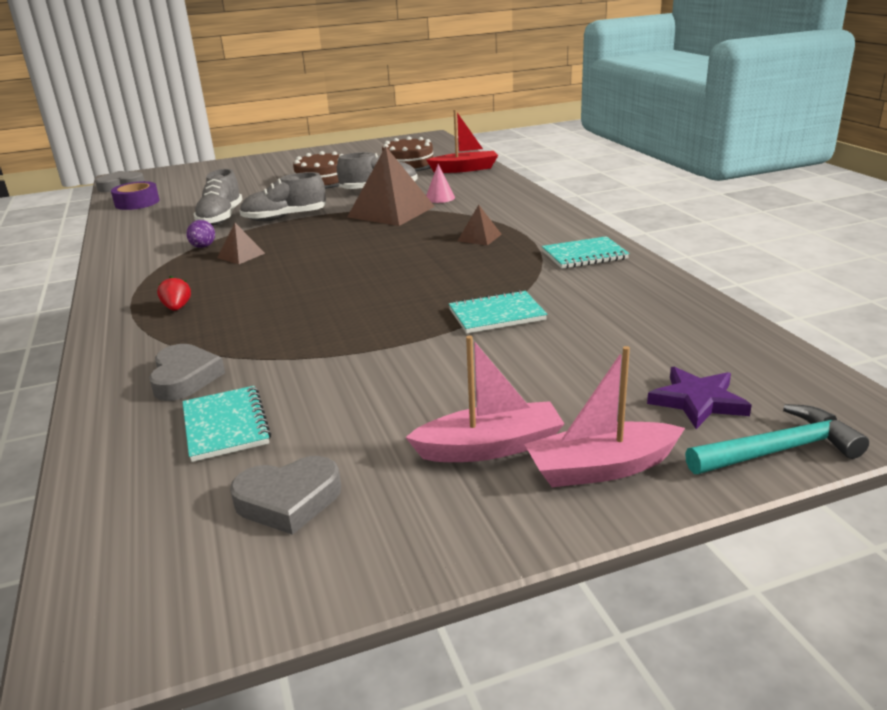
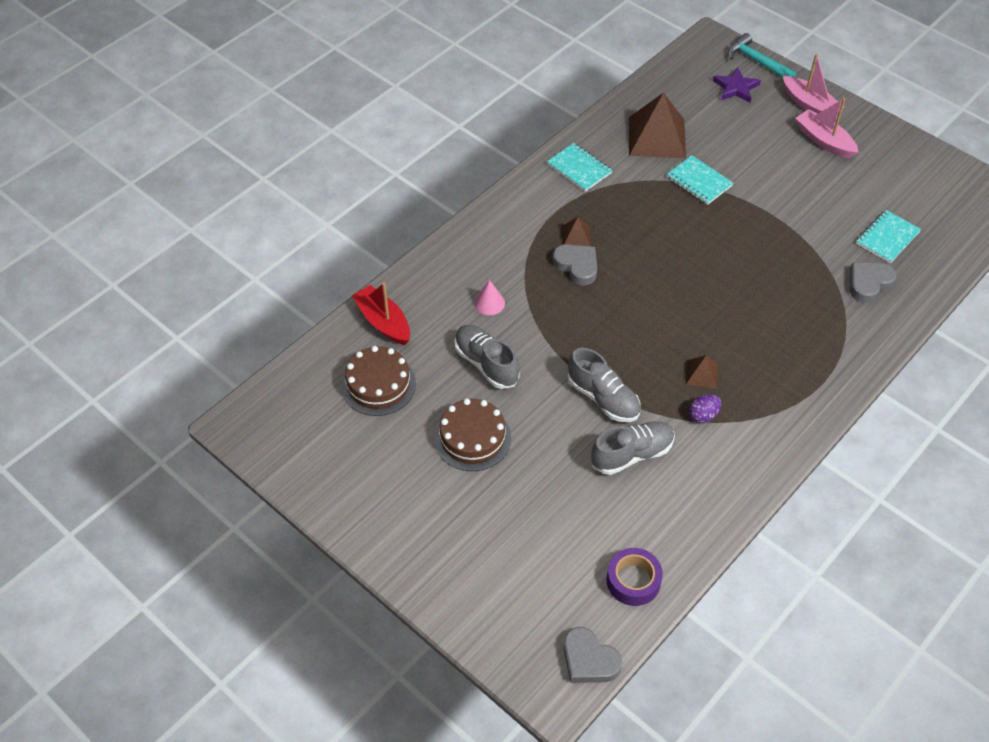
camera: 120 degrees left, 25 degrees up
red strawberry [157,276,191,311] -> none
grey heart [230,456,341,535] -> grey heart moved to [553,244,597,286]
brown pyramid [347,146,435,226] -> brown pyramid moved to [629,93,686,158]

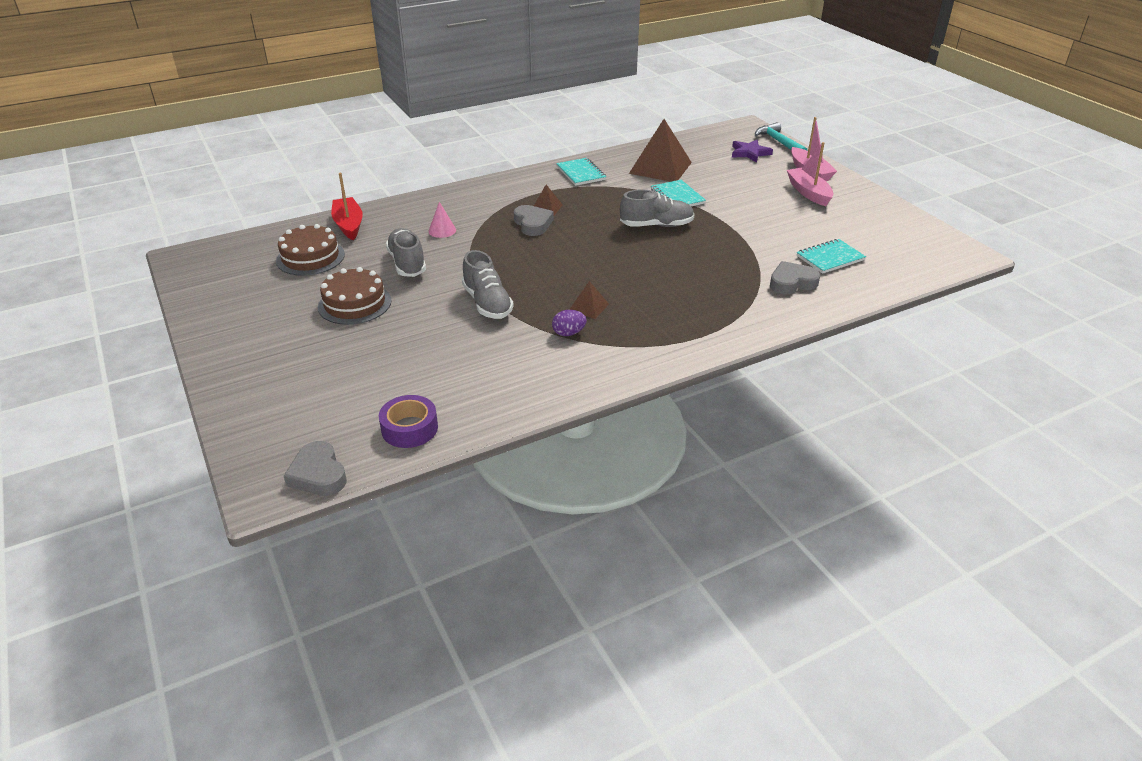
camera: 20 degrees right, 15 degrees down
grey shoe [591,421,675,475] -> grey shoe moved to [620,190,694,227]

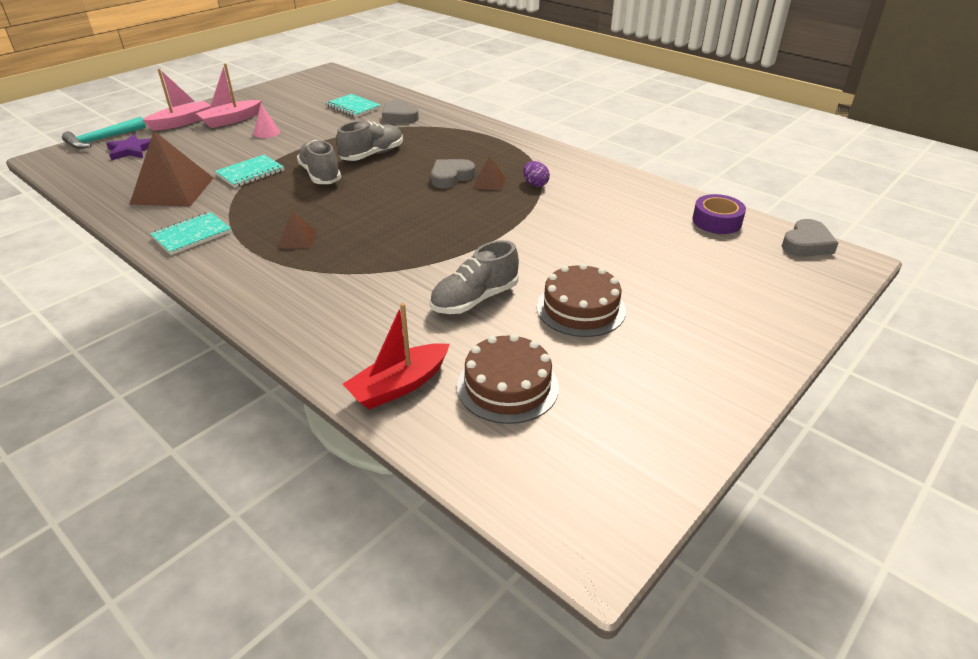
camera: 110 degrees left, 0 degrees up
pink cone [428,202,456,238] -> pink cone moved to [254,104,280,138]
grey shoe [462,250,514,319] -> grey shoe moved to [336,121,403,161]
grey heart [514,205,554,236] -> grey heart moved to [431,159,475,188]

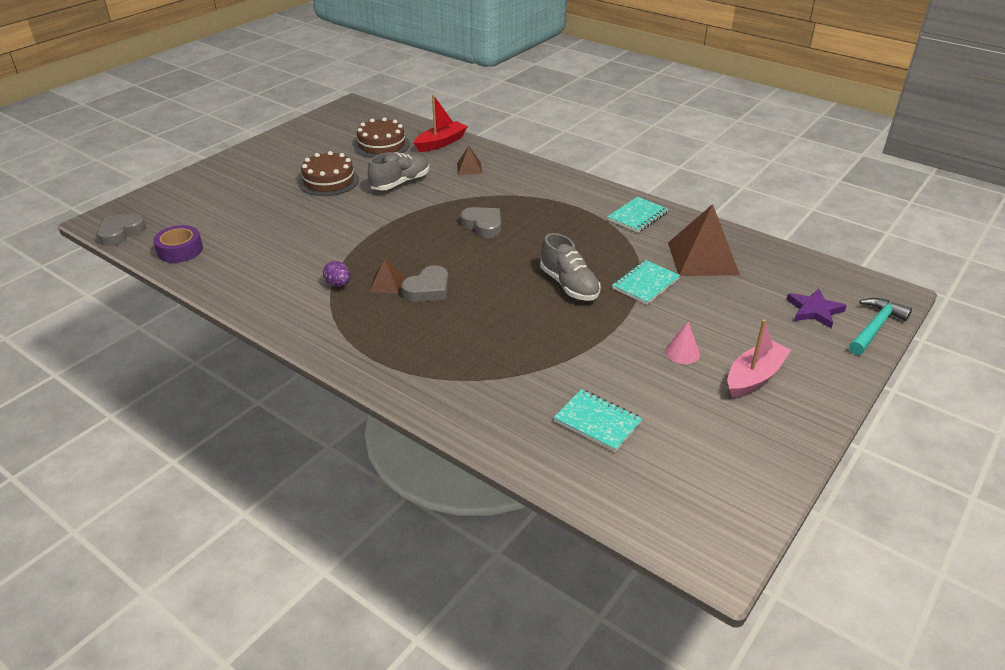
camera: 175 degrees right, 0 degrees up
pink boat [143,69,210,131] -> none
brown pyramid [278,211,317,248] -> brown pyramid moved to [457,146,482,175]
grey shoe [336,121,403,161] -> none
grey heart [382,100,419,123] -> grey heart moved to [460,207,501,238]

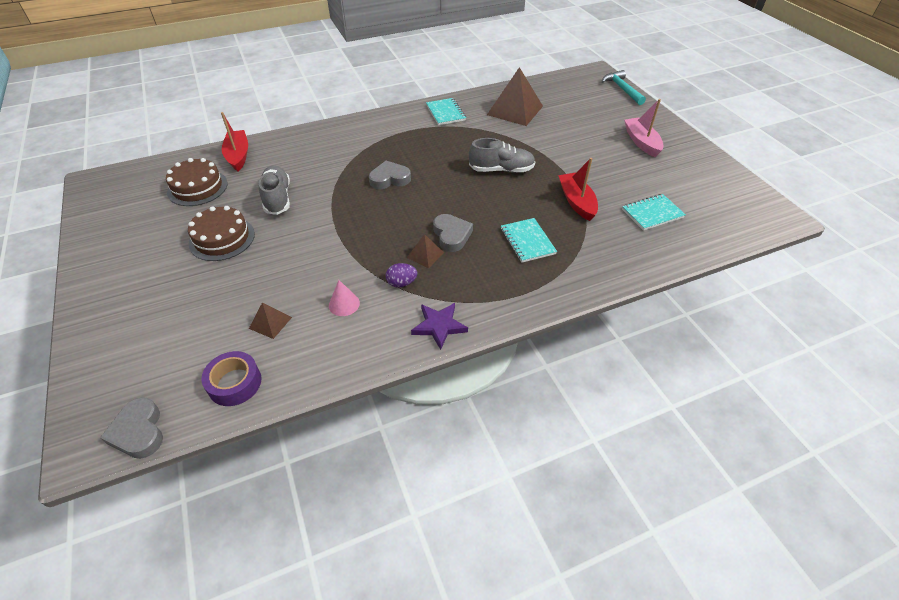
camera: 60 degrees left, 10 degrees up
brown pyramid [457,146,482,175] -> brown pyramid moved to [249,302,292,339]
turquoise notebook [612,260,680,305] -> turquoise notebook moved to [501,218,557,263]
pink cone [665,322,700,364] -> pink cone moved to [329,280,360,316]
purple star [786,288,847,328] -> purple star moved to [411,303,468,350]
none -> red boat [558,158,598,221]

